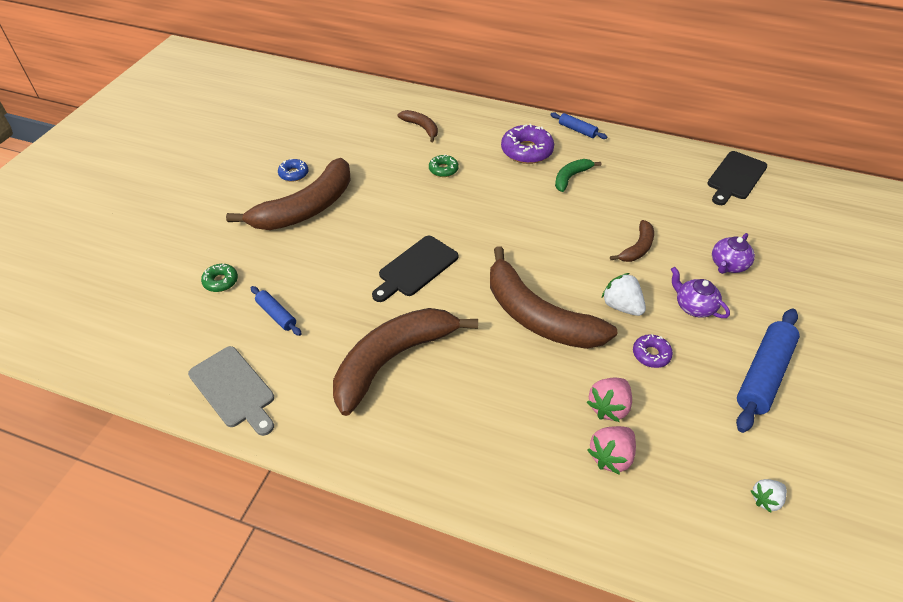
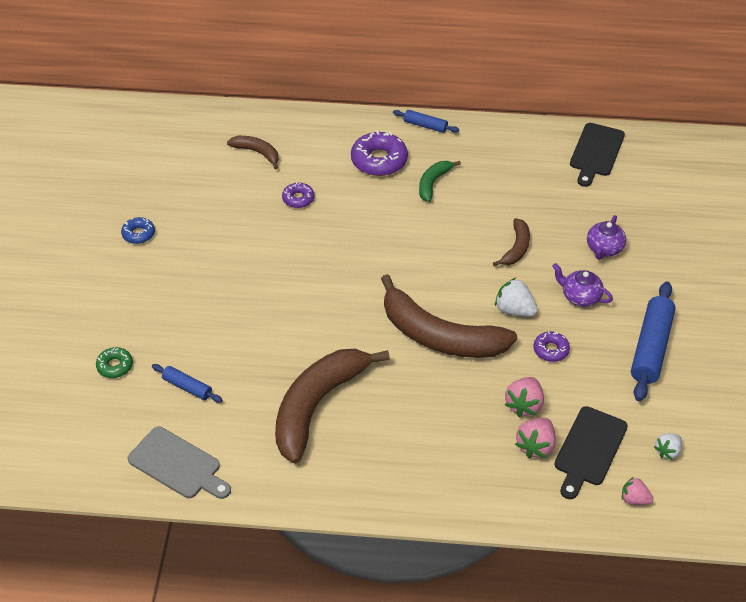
camera: 15 degrees left, 0 degrees up
brown banana [226,158,351,230] -> none
black cutting board [372,236,458,302] -> black cutting board moved to [554,406,628,499]
green donut [429,154,459,177] -> purple donut [282,182,315,208]
none -> pink strawberry [622,477,653,505]

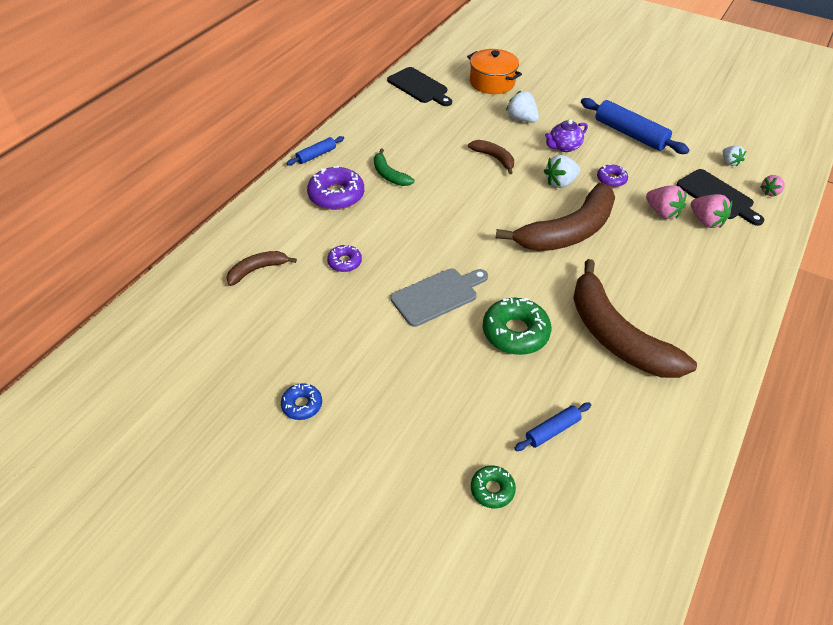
camera: 65 degrees left, 0 degrees up
grey cutting board [127,427,231,499] -> grey cutting board moved to [390,268,488,327]
purple teapot [587,215,626,260] -> white strawberry [506,91,539,123]
none -> orange pot [467,49,522,94]
none -> green donut [483,298,551,355]

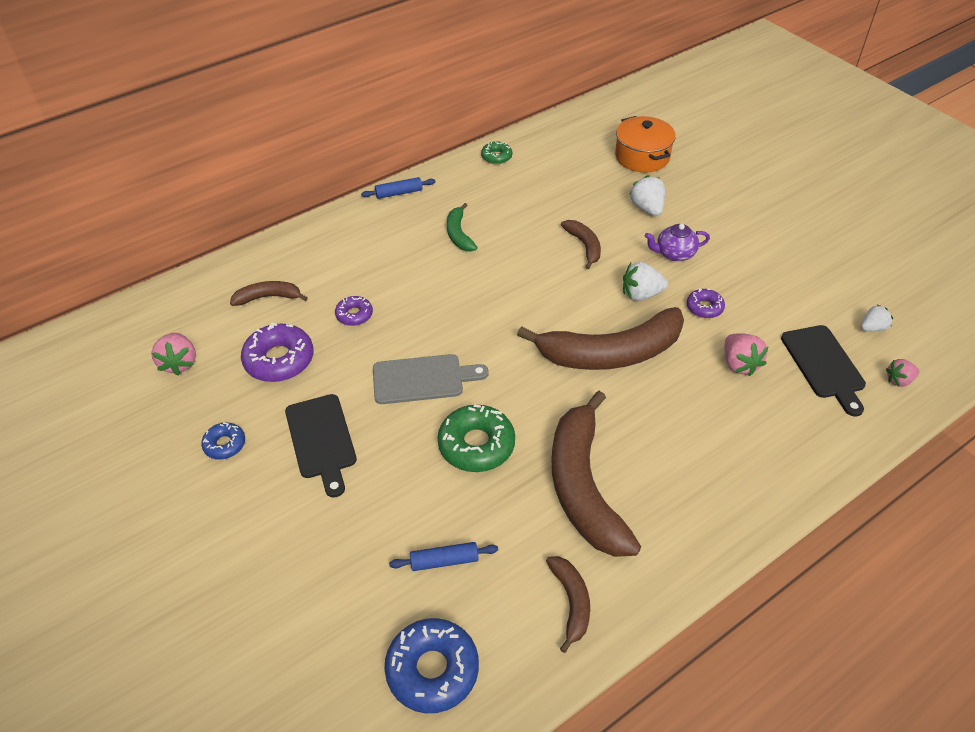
camera: 25 degrees right, 0 degrees up
purple donut [307,166,364,210] -> purple donut moved to [241,323,314,382]
black cutting board [387,67,452,106] -> black cutting board moved to [285,394,357,497]
green donut [471,466,516,508] -> green donut moved to [481,141,512,164]
blue rolling pin [581,98,689,154] -> none
pink strawberry [691,194,732,228] -> pink strawberry moved to [151,333,196,376]
white strawberry [722,146,746,167] -> white strawberry turned 120 degrees counterclockwise [861,305,893,331]
none -> blue donut [384,618,479,713]
none -> brown banana [546,556,590,653]

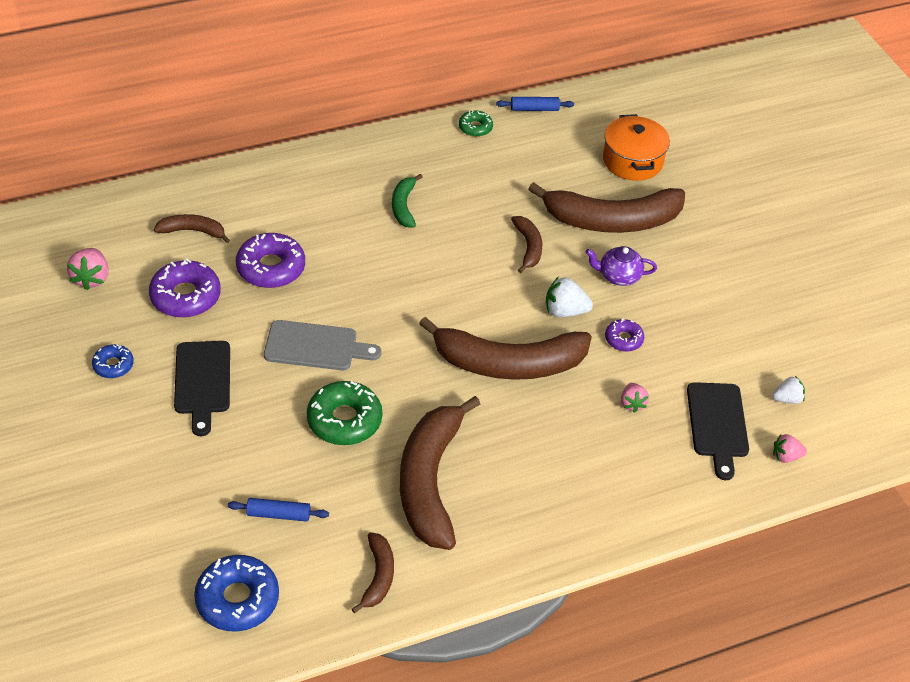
camera: 10 degrees right, 0 degrees up
purple donut [335,296,373,326] -> purple donut [236,233,305,288], size x1.81
blue rolling pin [361,177,435,199] -> blue rolling pin moved to [496,97,574,111]
white strawberry [629,175,665,216] -> brown banana [528,182,685,233]
pink strawberry [725,333,768,376] -> pink strawberry [621,383,649,413], size x0.66

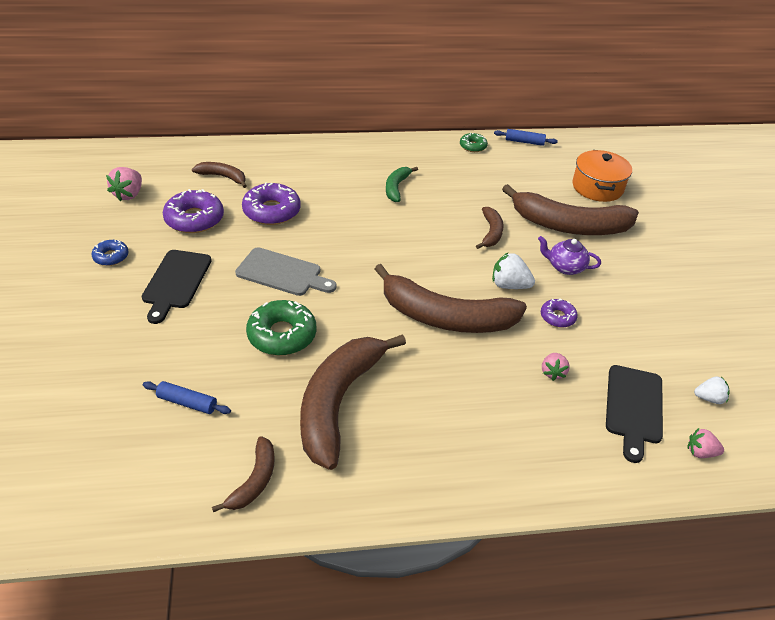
camera: 15 degrees right, 5 degrees down
blue donut [194,555,279,631] -> none

